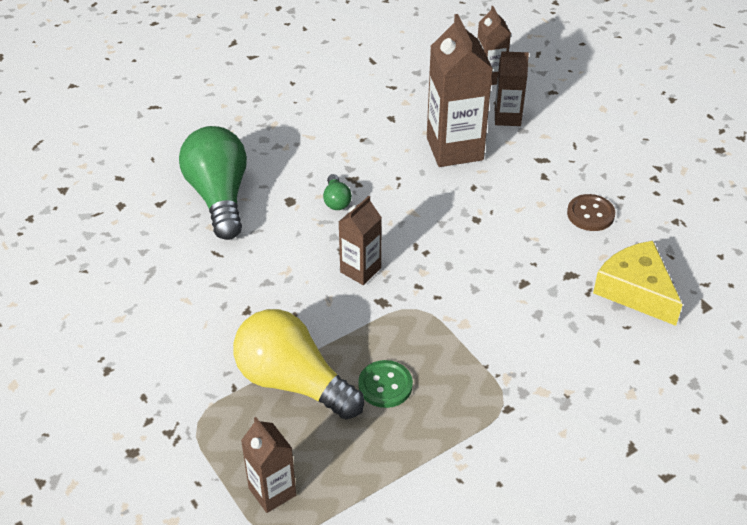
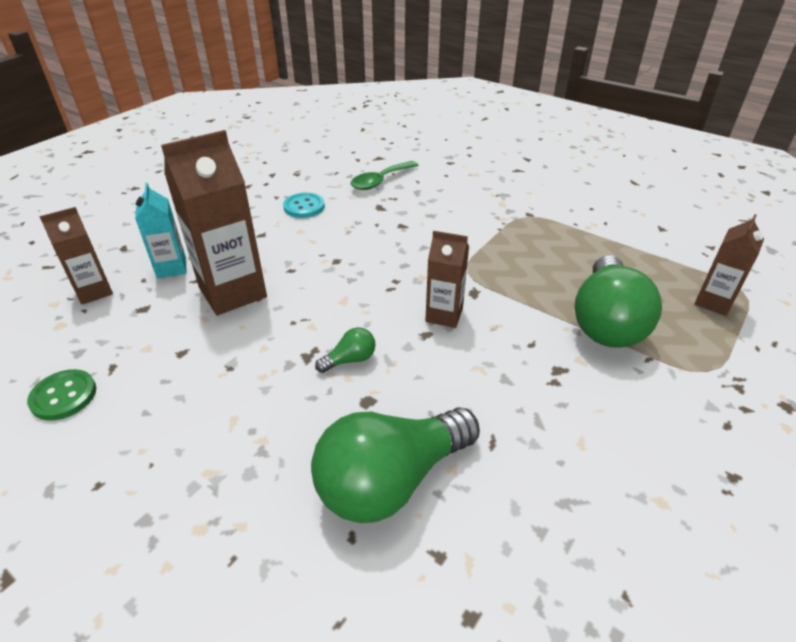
camera: 110 degrees left, 5 degrees down
yellow light bulb [233,309,364,419] -> green light bulb [574,255,662,348]
green button [358,360,413,408] -> green button moved to [27,369,96,421]
brown carton [495,51,529,126] -> turquoise carton [135,183,187,278]
brown button [567,194,615,231] -> turquoise button [283,193,325,218]
yellow cheese [593,241,683,326] -> green spoon [350,161,419,190]

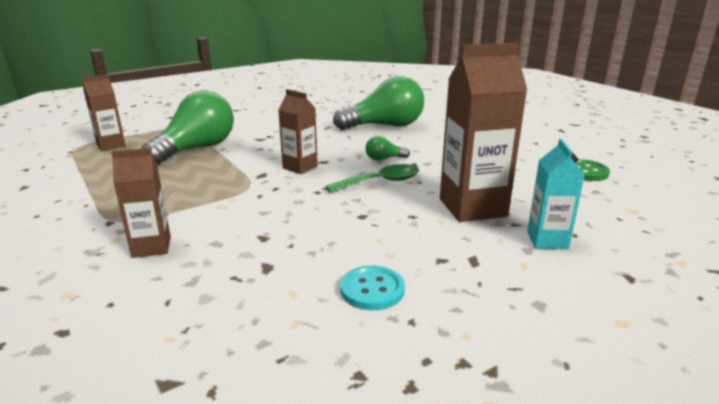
camera: 160 degrees left, 15 degrees down
brown carton [39,207,113,304] -> brown carton moved to [111,148,171,258]
green spoon [350,161,419,190] -> green spoon moved to [325,164,419,193]

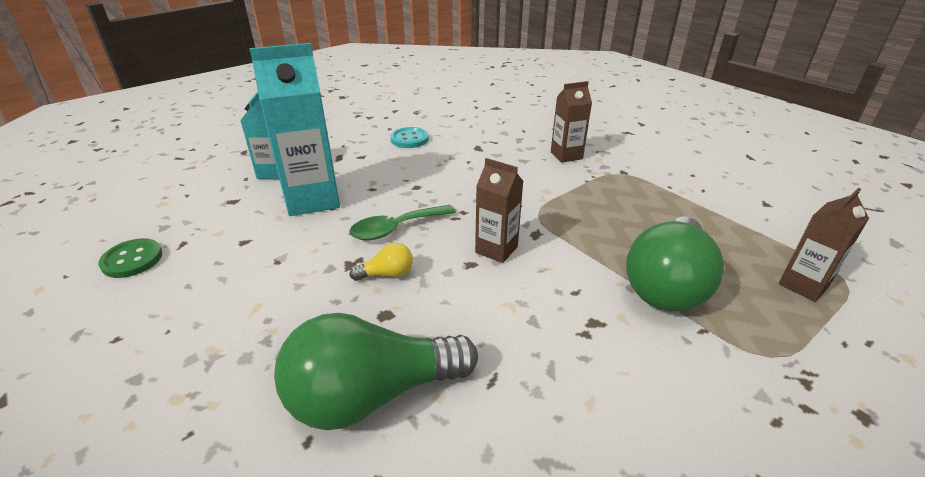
camera: 175 degrees right, 10 degrees up
green light bulb [366,136,410,161] -> yellow light bulb [349,243,413,281]
brown carton [440,43,527,222] -> turquoise carton [249,43,340,216]

